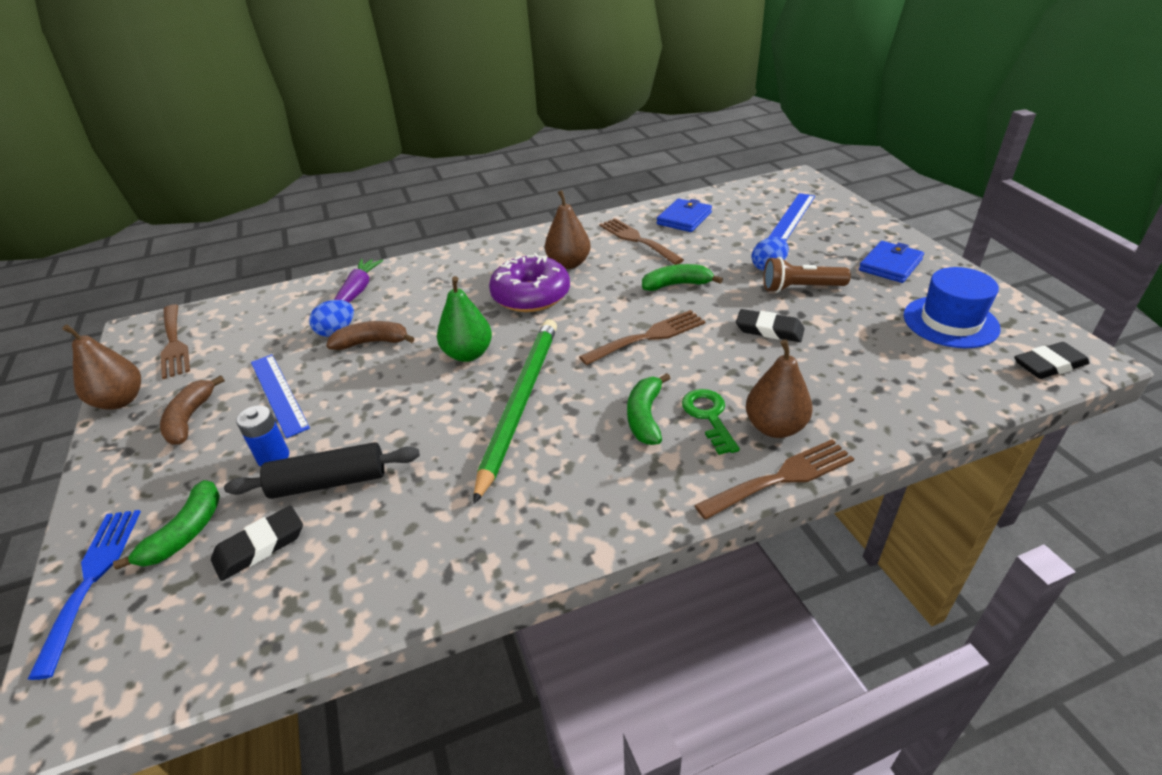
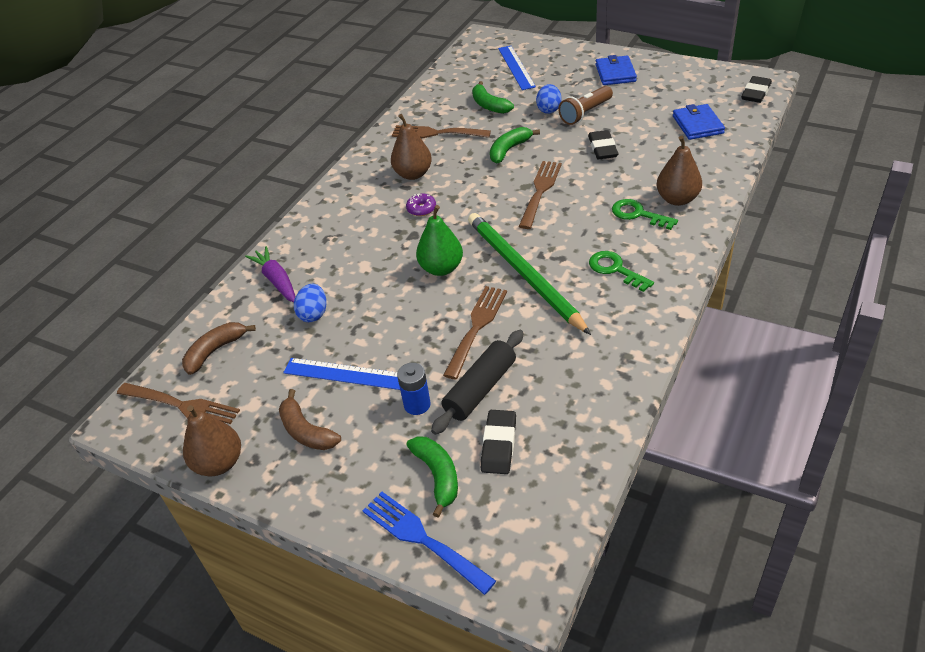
camera: 40 degrees left, 5 degrees up
brown banana [326,321,415,350] -> brown banana moved to [182,322,256,375]
purple donut [489,253,570,312] -> purple donut [406,194,436,216], size x0.43
green banana [627,373,670,445] -> green banana moved to [472,81,514,114]
blue wallet [657,199,712,232] -> blue wallet moved to [673,104,725,140]
brown fork [694,439,854,520] -> brown fork moved to [443,286,507,379]
black eraser [736,309,805,342] -> black eraser turned 75 degrees counterclockwise [588,130,618,159]
blue hat [903,267,1001,348] -> none
none -> green key [589,251,654,292]

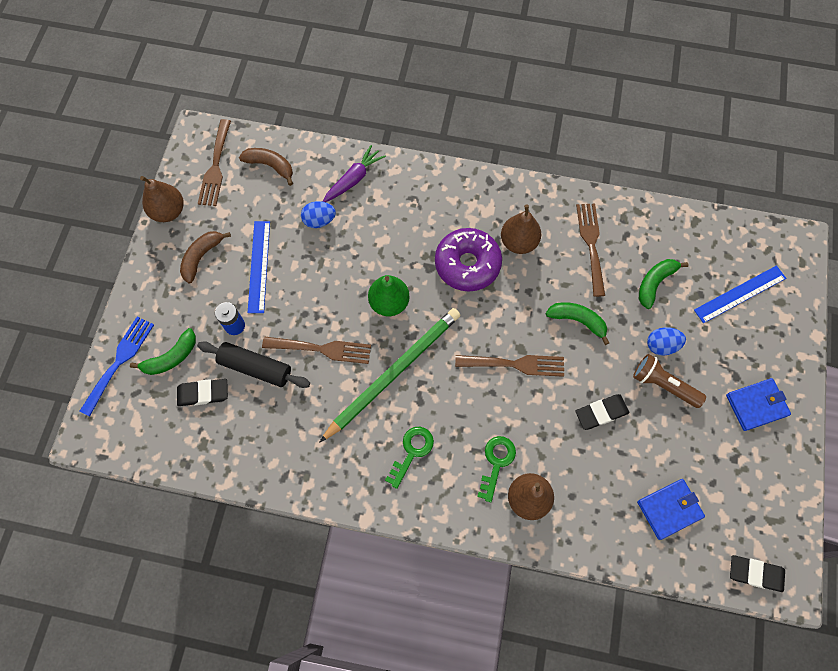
camera: 70 degrees right, 25 degrees up
purple donut [406,194,436,216] -> purple donut [435,228,502,291], size x2.35

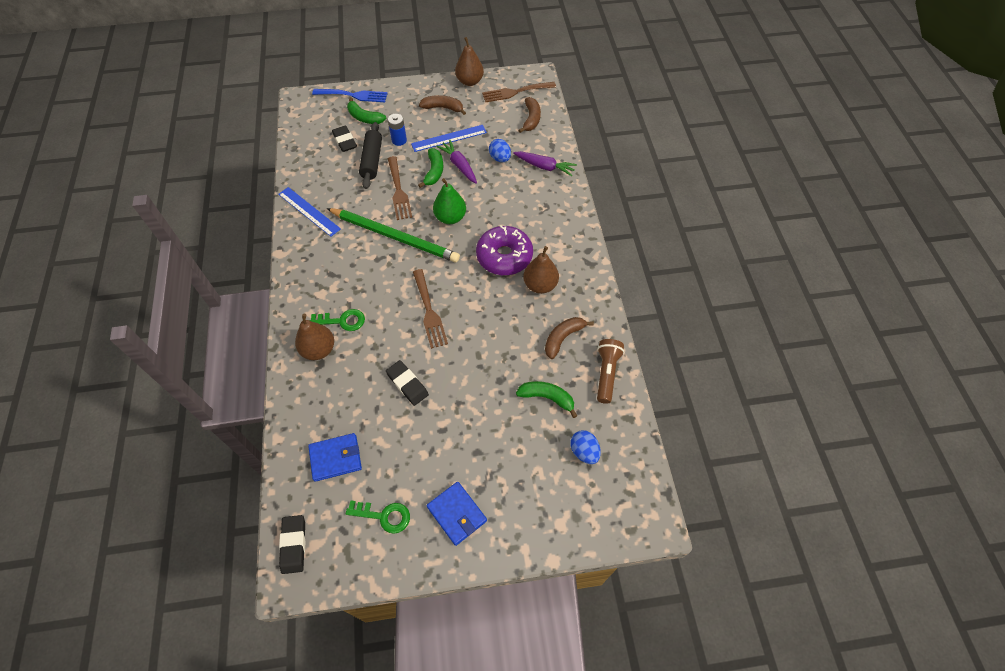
camera: 70 degrees right, 10 degrees down
green key [385,427,434,489] -> green key moved to [346,500,410,534]
green banana [546,302,609,345] -> green banana moved to [418,148,443,188]
brown fork [576,203,605,297] -> brown banana [545,317,594,359]
brown flashlight [633,354,706,408] -> brown flashlight moved to [597,339,624,404]
blue wallet [637,479,705,540] -> blue wallet turned 60 degrees counterclockwise [308,433,362,482]
blue egg [647,327,686,356] -> blue egg moved to [570,430,601,464]
blue ruler [694,266,786,323] -> blue ruler moved to [278,187,341,237]
none -> purple carrot [436,140,477,184]

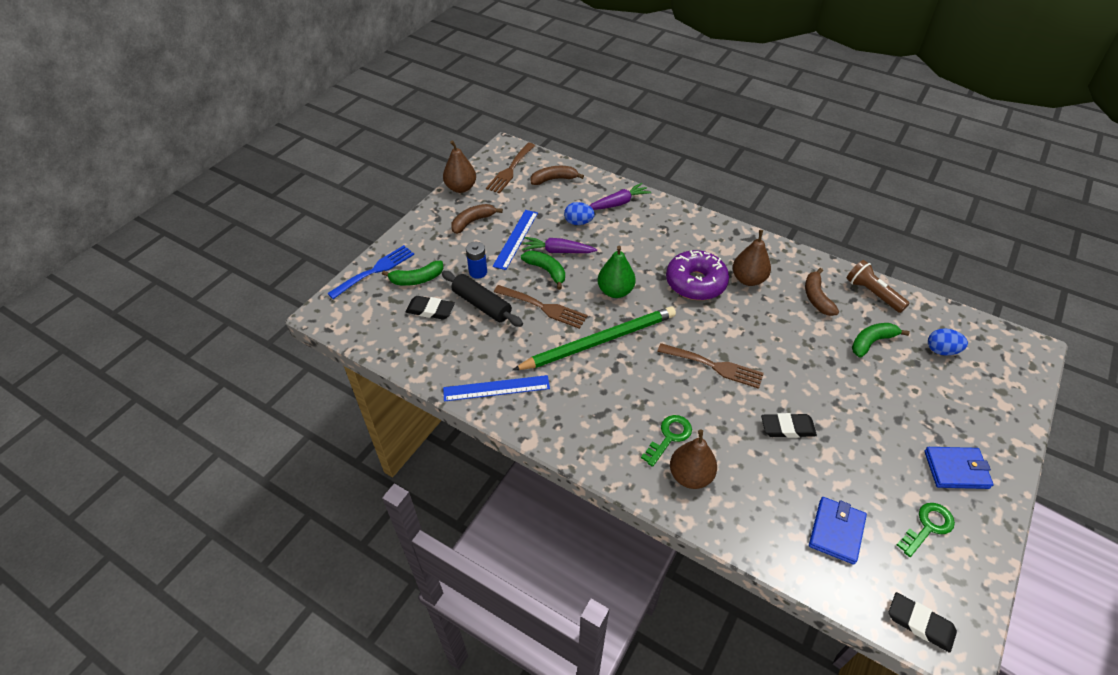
camera: 50 degrees left, 10 degrees down
brown banana [518,97,541,133] -> brown banana turned 60 degrees counterclockwise [531,166,584,185]

